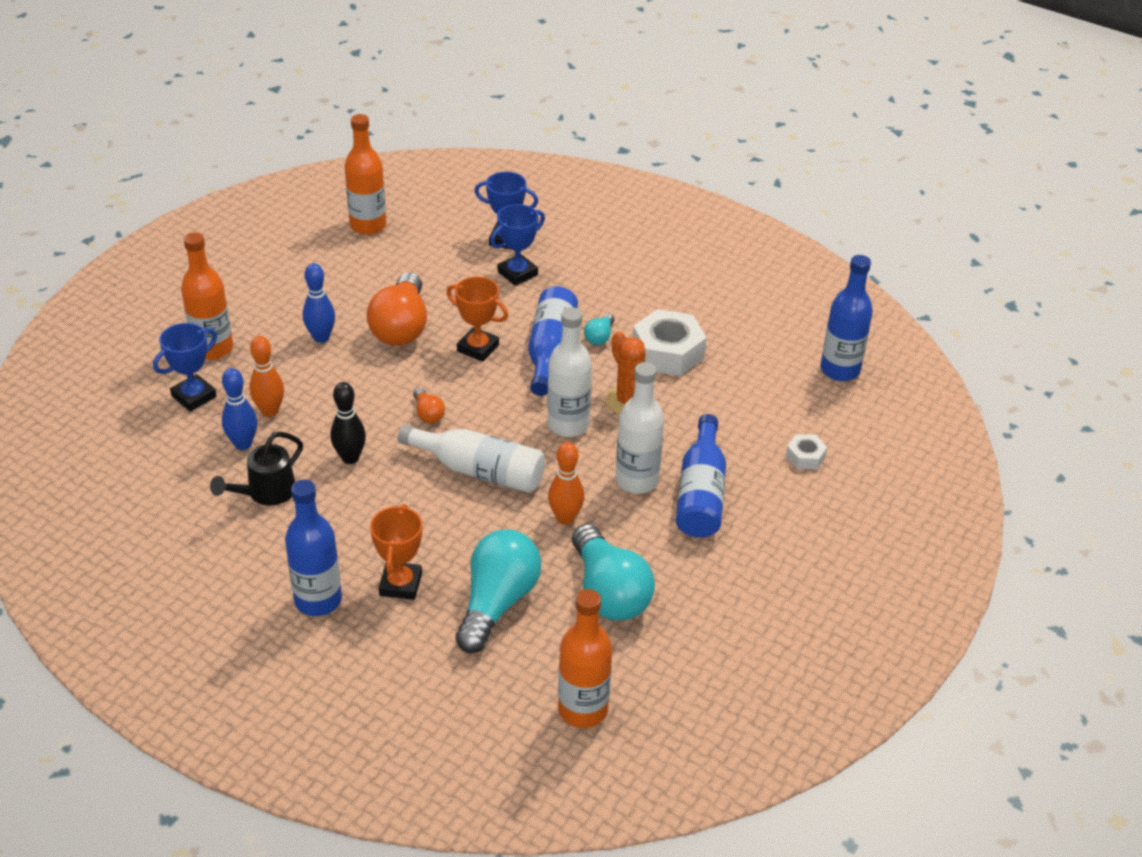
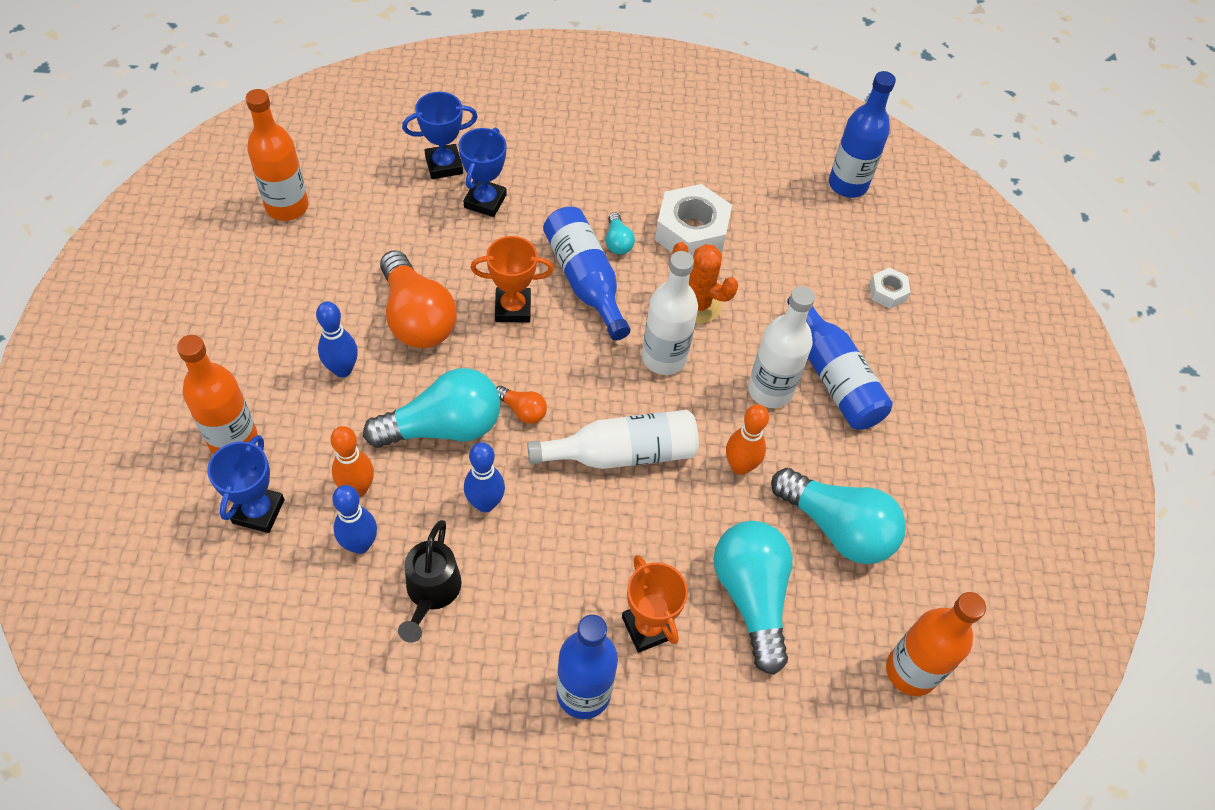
camera: 35 degrees left, 15 degrees up
black bowling pin [330,382,366,464] -> blue bowling pin [464,442,505,512]
none -> turquoise light bulb [363,368,500,448]

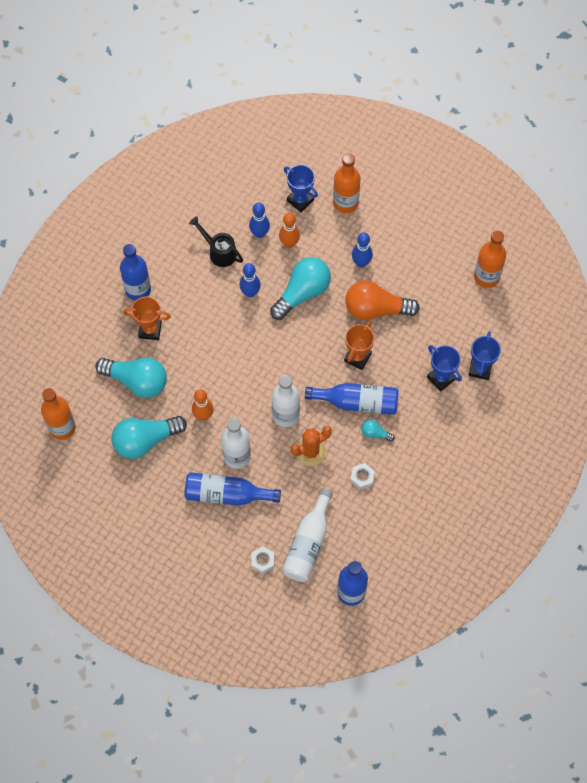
camera: 125 degrees right, 10 degrees up
turquoise light bulb [363,368,500,448] -> turquoise light bulb turned 150 degrees counterclockwise [270,257,331,320]
orange light bulb [496,386,547,424] -> none
white bottle [527,410,699,469] -> white bottle moved to [282,488,333,582]
white nut [655,184,732,257] -> white nut [350,463,375,490], size x0.50

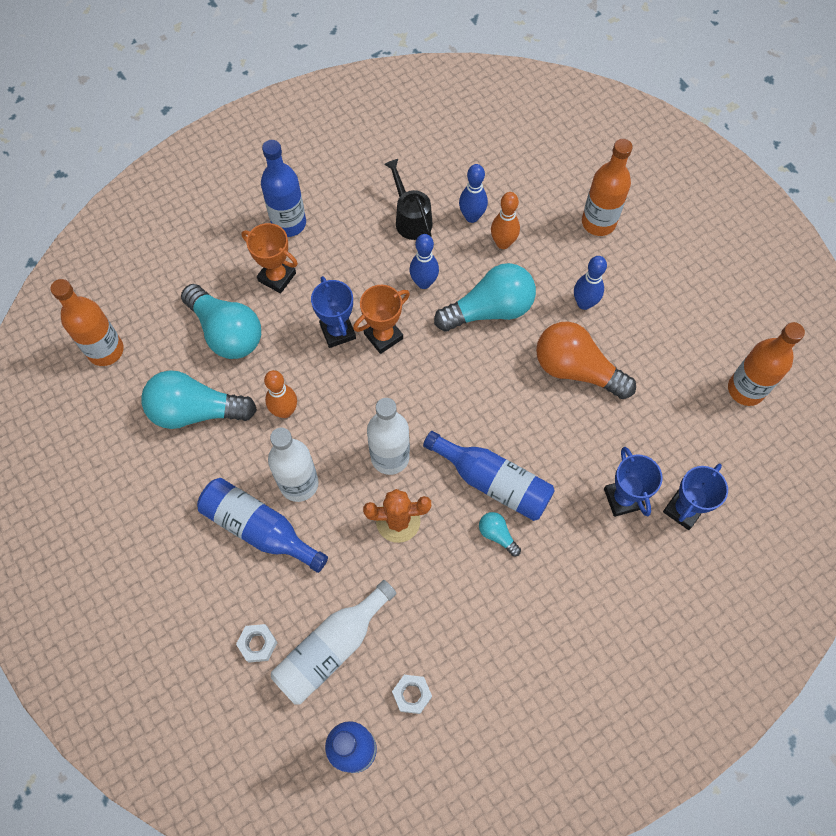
camera: 25 degrees right, 0 degrees up
blue trophy [284,165,318,212] -> blue trophy moved to [311,276,356,348]
orange trophy [344,322,375,370] -> orange trophy moved to [353,285,410,354]
white nut [350,463,375,490] -> white nut moved to [392,675,432,714]

